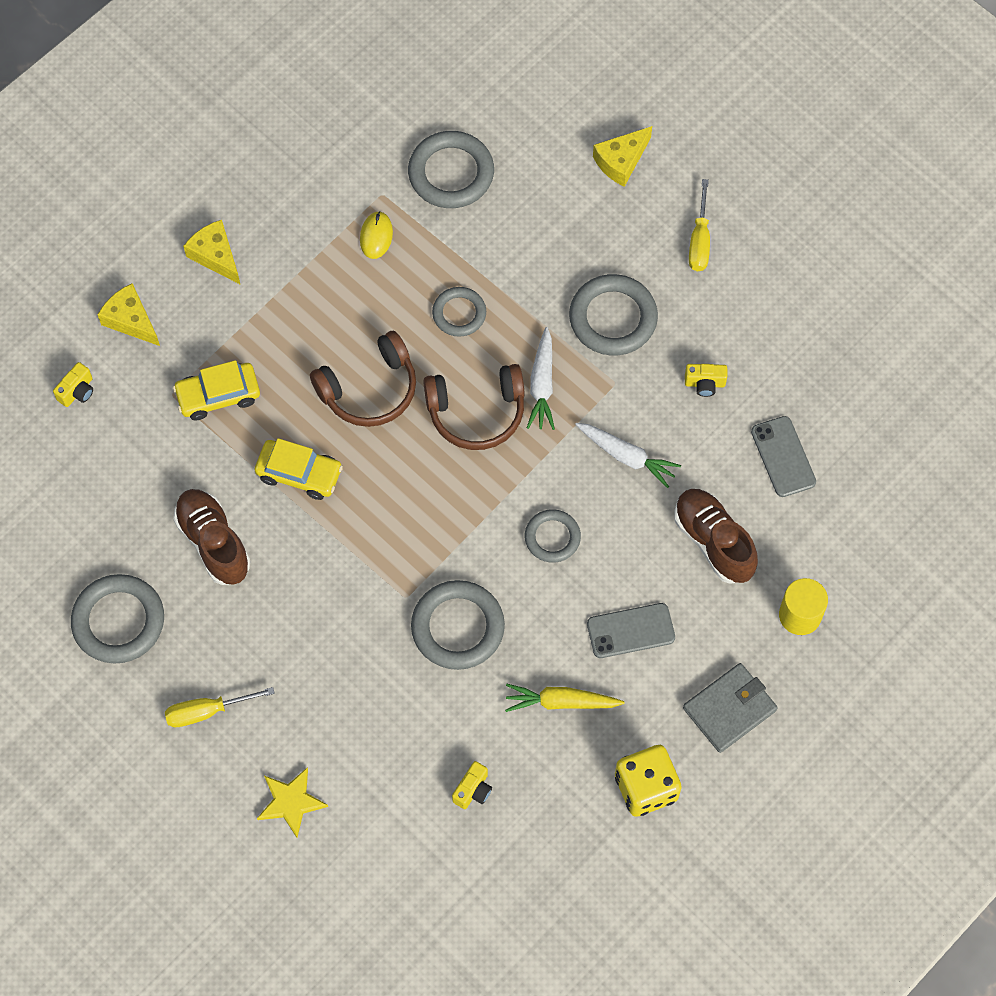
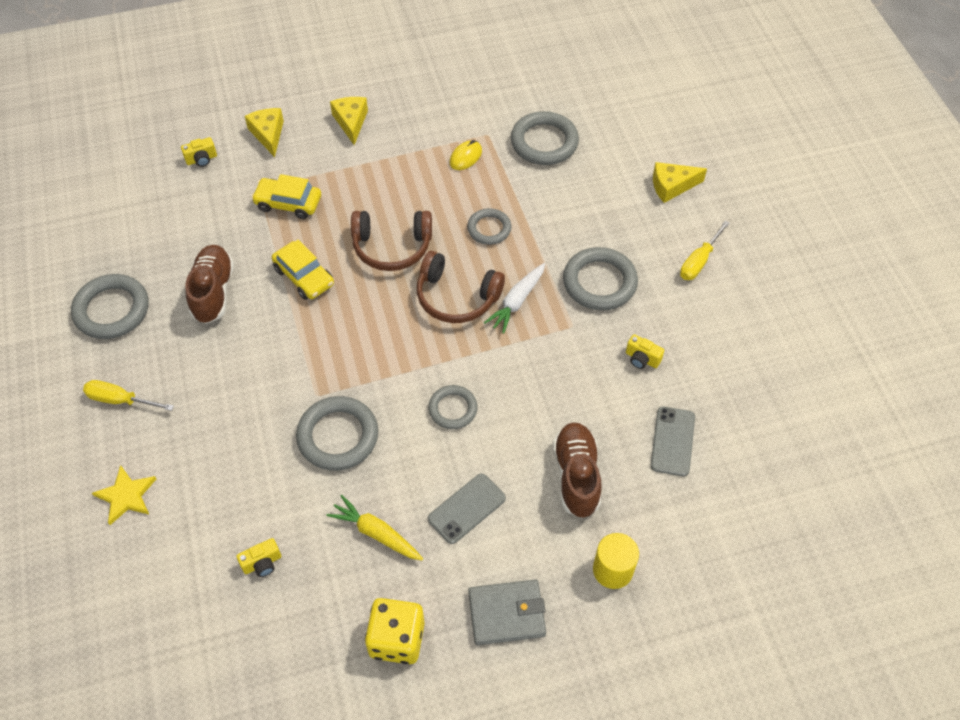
camera: 30 degrees right, 10 degrees down
white carrot [575,423,681,488] -> none
grey phone [587,603,675,658] -> grey phone turned 60 degrees counterclockwise [428,474,506,544]

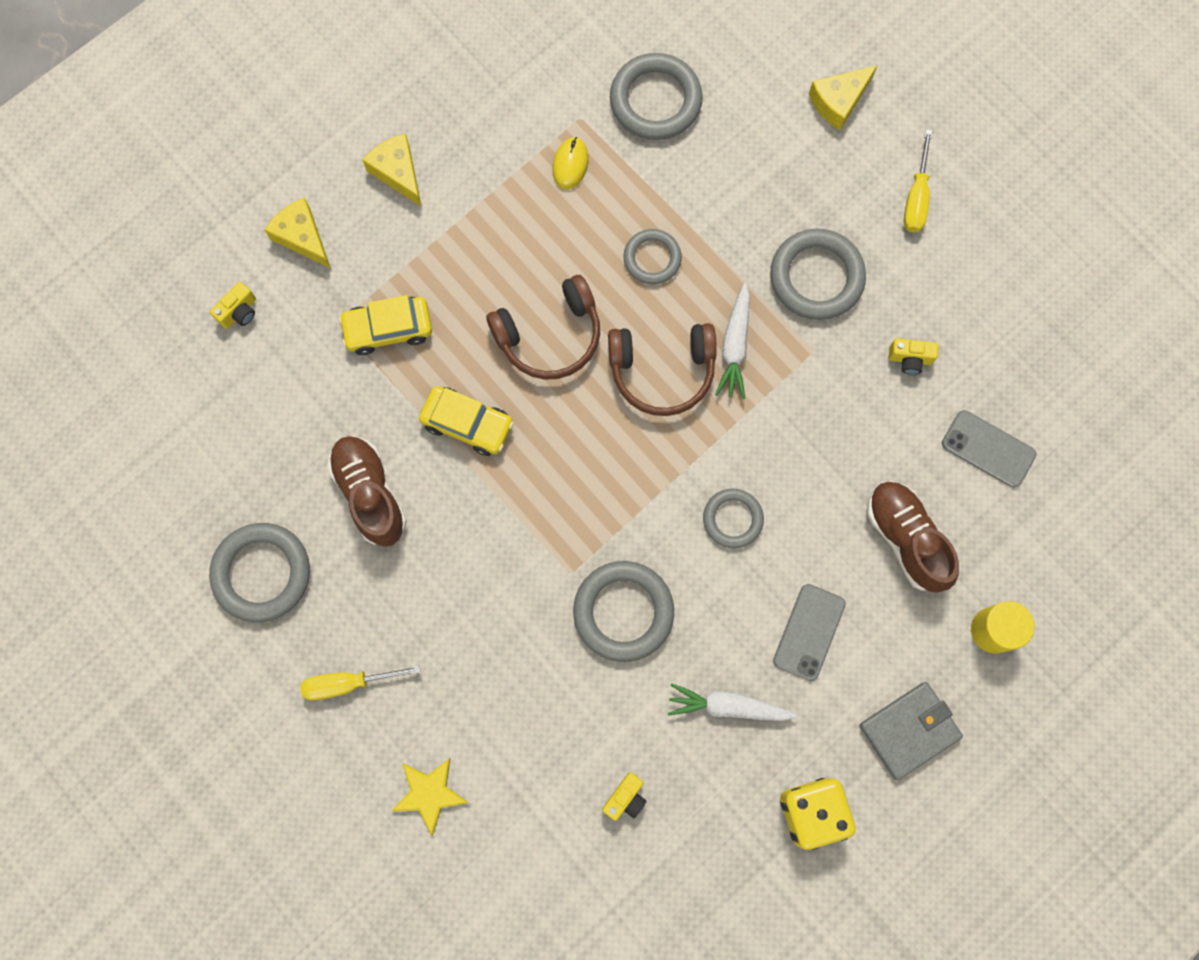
camera: 25 degrees left, 20 degrees up
yellow carrot [326,495,423,560] -> white carrot [668,683,797,721]
grey phone [651,407,695,476] -> grey phone turned 45 degrees counterclockwise [942,410,1036,488]

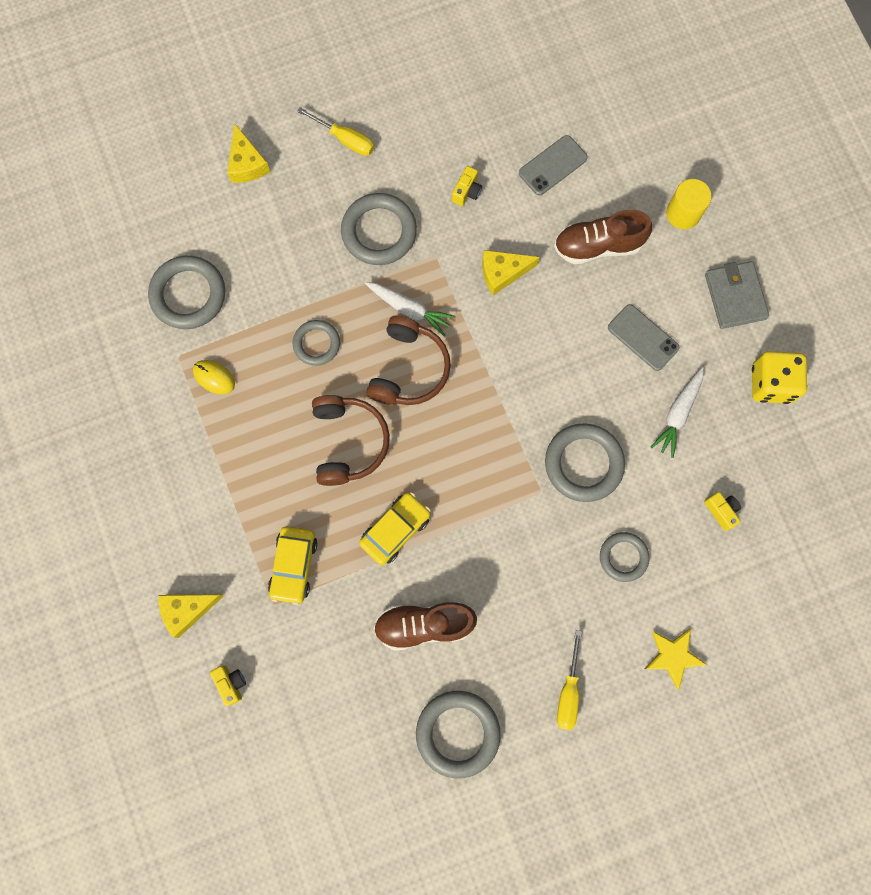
camera: 70 degrees left, 0 degrees up
yellow cheese [362,134,422,207] -> yellow cheese moved to [482,250,540,295]
grey ring [703,489,764,548] -> grey ring moved to [600,532,649,582]

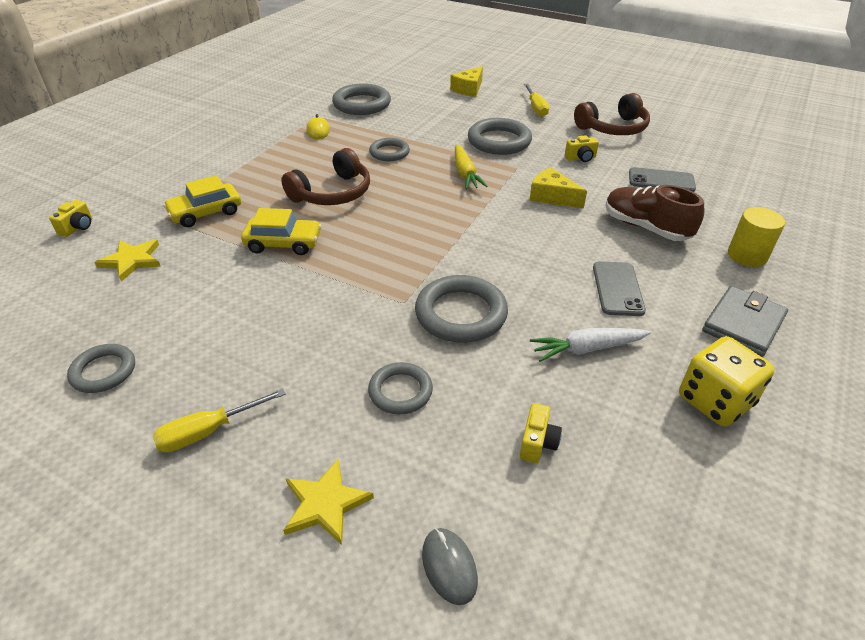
camera: 50 degrees right, 35 degrees down
yellow cheese [159,595,223,638] -> none
white carrot [365,282,456,336] -> yellow carrot [455,144,488,189]
brown headphones [366,316,451,405] -> brown headphones moved to [574,93,650,135]
brown shoe [374,602,477,651] -> none
grey ring [416,691,501,779] -> grey ring [67,344,135,393], size x0.61
none -> yellow star [94,239,161,282]
none -> grey mouse [422,528,478,605]

